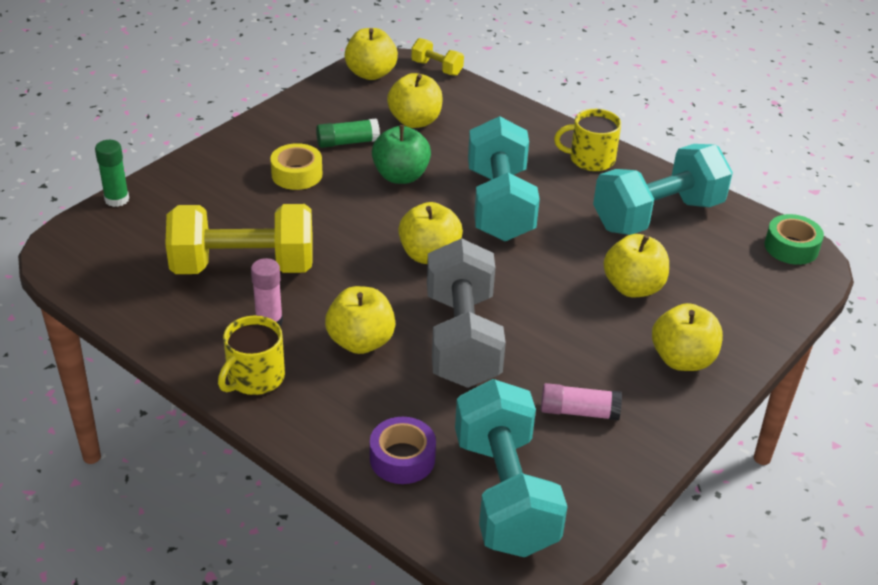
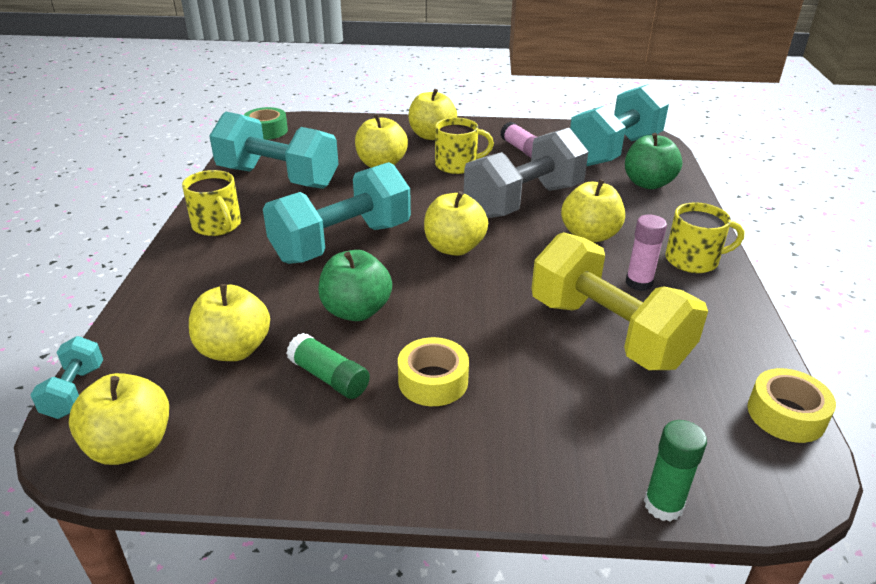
camera: 125 degrees left, 5 degrees down
purple tape [370,417,436,484] -> green apple [625,133,682,189]
yellow dumbbell [411,38,464,76] -> turquoise dumbbell [30,336,103,419]
none -> yellow mug [435,118,494,174]
none -> yellow tape [748,368,836,443]

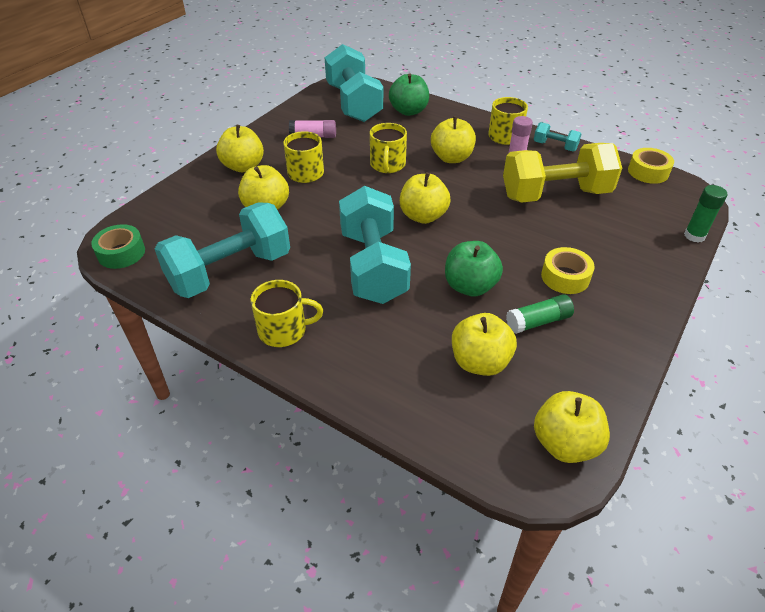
camera: 60 degrees left, 10 degrees up
turquoise dumbbell [30,336,103,419] -> turquoise dumbbell moved to [534,122,581,152]
grey dumbbell [464,128,589,218] -> yellow mug [370,123,407,173]

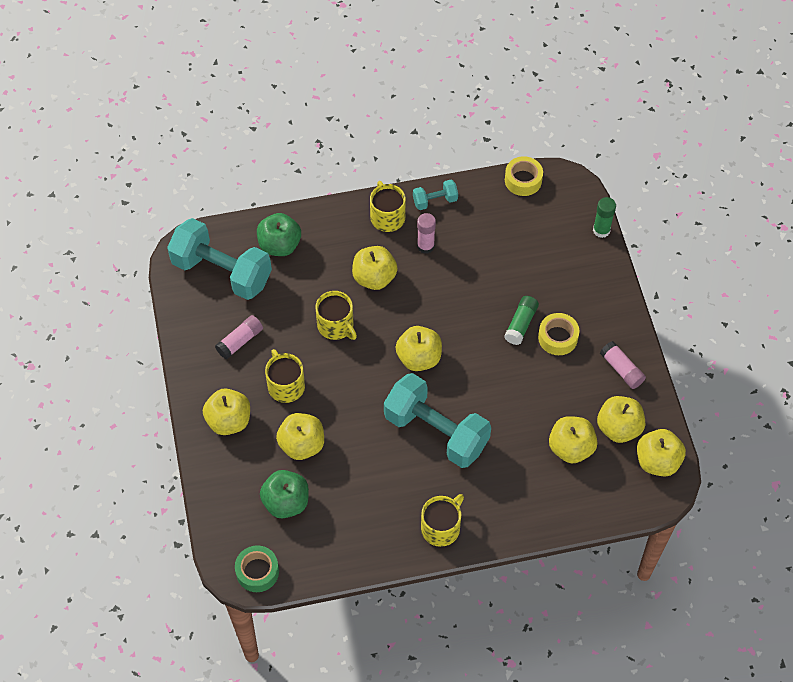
camera: 45 degrees left, 15 degrees up
turquoise dumbbell [155,202,290,298] -> none
green apple [445,241,503,297] -> green apple moved to [260,470,309,518]
yellow dumbbell [503,143,622,203] -> none
green glue stick [506,294,574,334] -> green glue stick moved to [504,296,539,345]
none -> yellow apple [597,396,645,443]
none -> pink glue stick [600,341,646,389]

